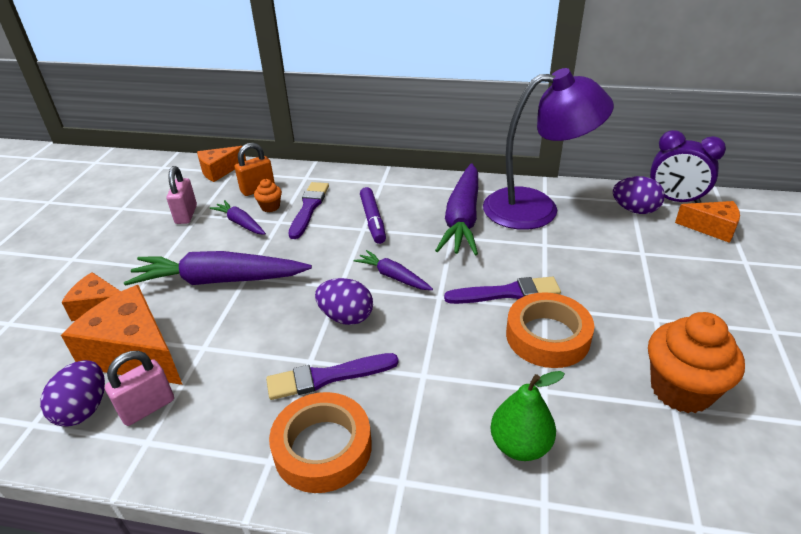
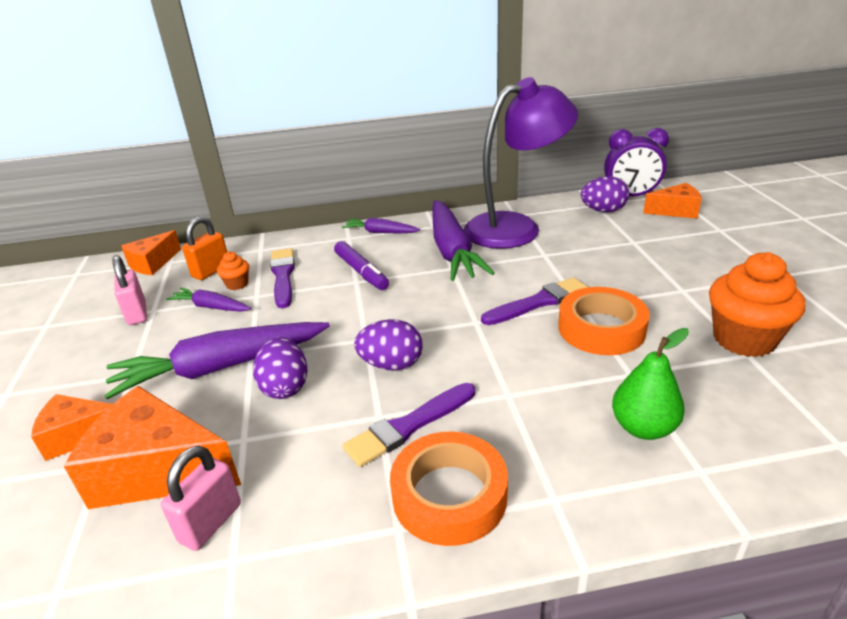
camera: 20 degrees left, 5 degrees down
purple egg [40,360,105,427] -> purple egg moved to [253,337,308,399]
purple carrot [354,250,433,290] -> purple carrot moved to [342,218,420,233]

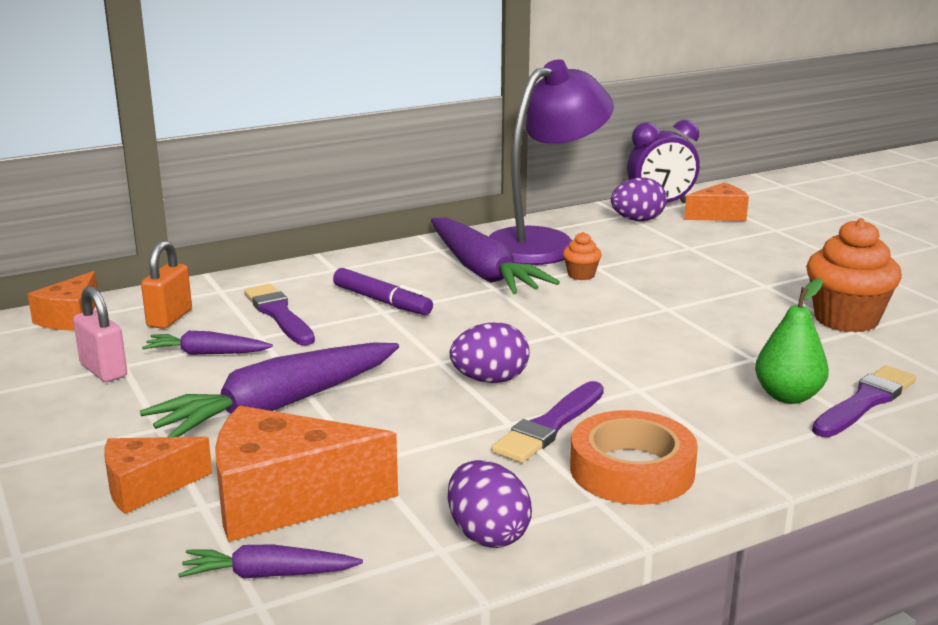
camera: 20 degrees left, 10 degrees down
pink padlock [161,445,241,551] -> none
orange cupcake [217,251,249,290] -> orange cupcake moved to [563,232,602,280]
purple egg [253,337,308,399] -> purple egg moved to [448,460,532,548]
purple carrot [342,218,420,233] -> purple carrot moved to [178,544,363,579]
purple brush [481,277,588,325] -> purple brush moved to [812,366,916,437]
orange tape [558,287,650,355] -> none

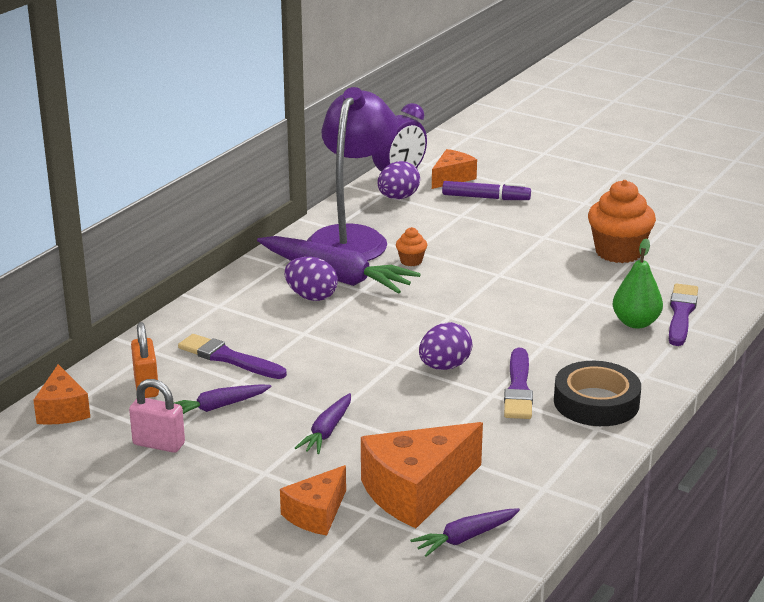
camera: 30 degrees left, 5 degrees up
purple carrot [140,343,399,437] -> purple carrot [295,393,351,454], size x0.51
purple marker [333,268,433,315] -> purple marker moved to [442,181,531,200]
purple egg [448,460,532,548] -> purple egg moved to [285,257,338,301]
orange tape [570,410,698,505] -> black tape [554,361,641,426]

